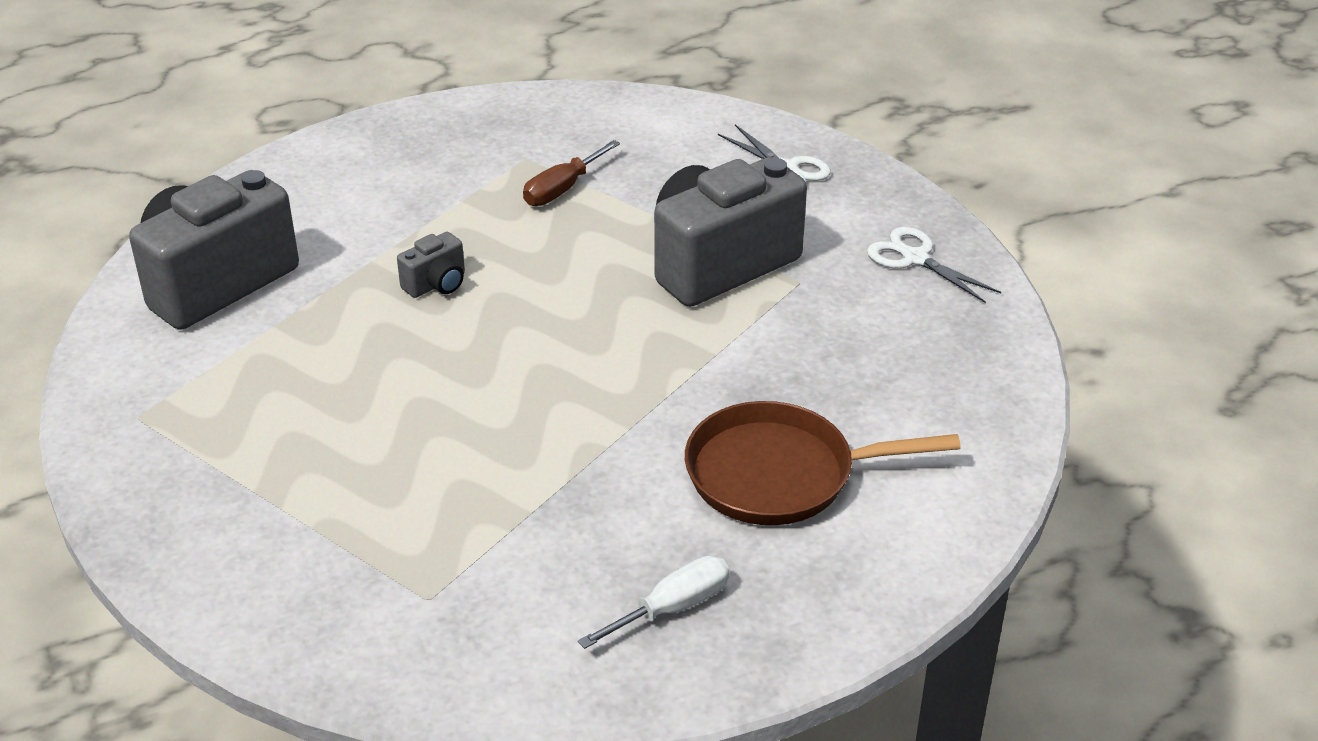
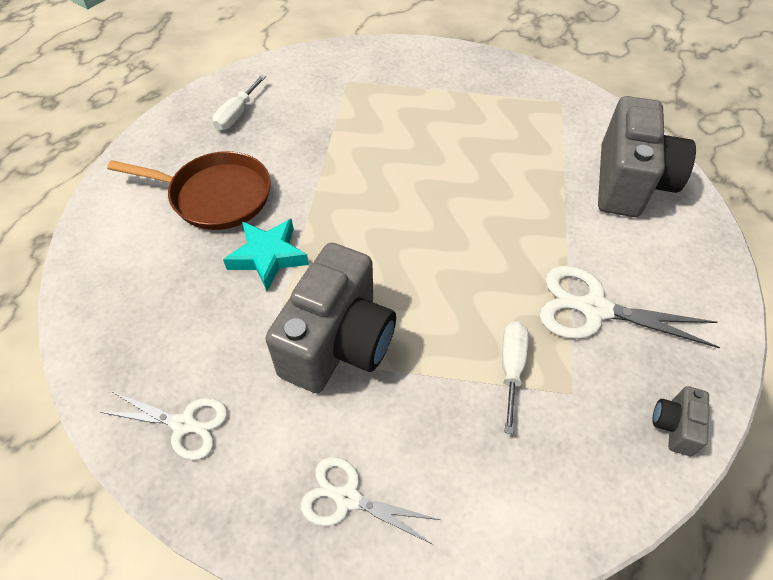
camera: 150 degrees right, 15 degrees up
grey camera [397,232,465,298] -> grey camera moved to [652,386,709,456]
brown screwdriver [523,140,620,206] -> white screwdriver [502,321,529,434]
brown pan [685,401,961,525] -> brown pan turned 45 degrees clockwise [107,151,271,230]
none -> turquoise star [223,219,309,291]
none -> white scissors [540,266,720,348]

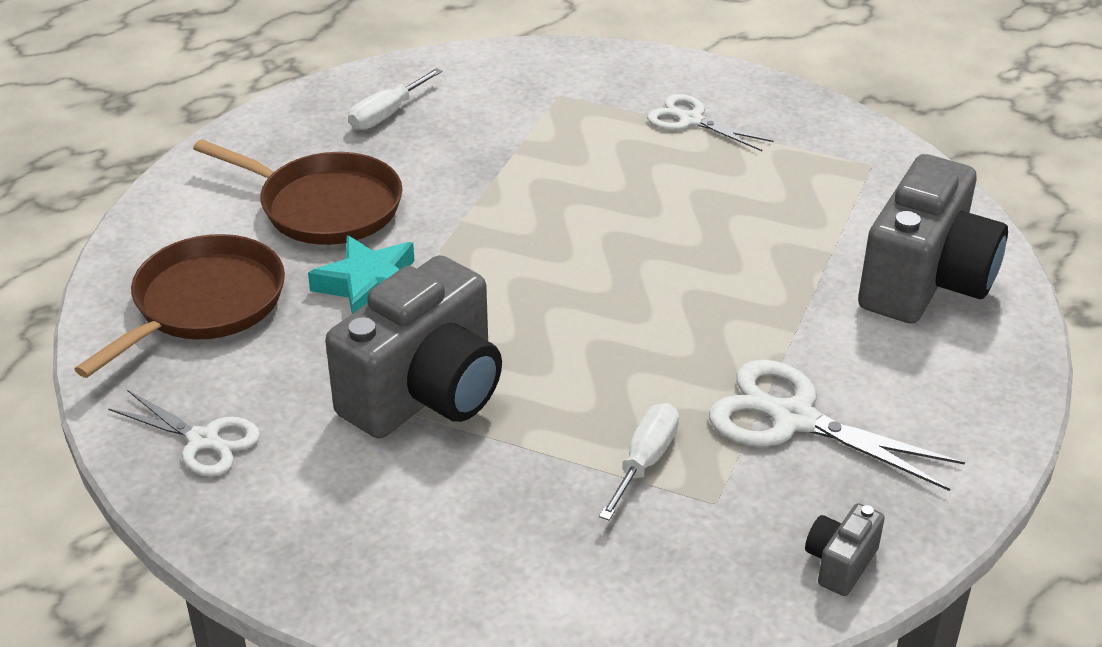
camera: 15 degrees right, 15 degrees down
white scissors [301,457,440,544] -> white scissors moved to [647,94,774,151]
none -> brown pan [74,234,285,378]

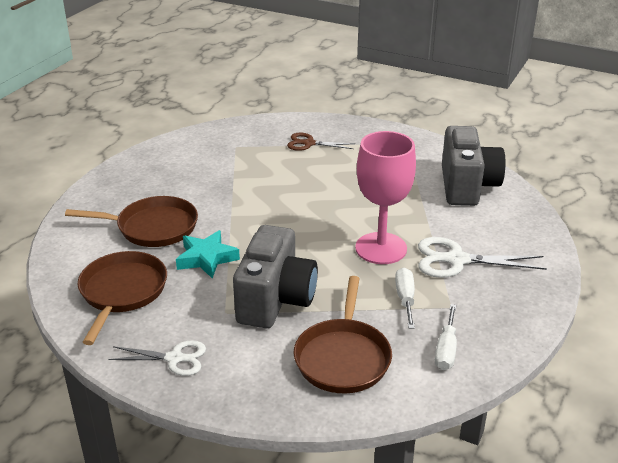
camera: 25 degrees left, 5 degrees down
white screwdriver [348,68,442,130] -> white screwdriver moved to [435,304,457,370]
white scissors [647,94,774,151] -> brown scissors [287,133,355,151]
grey camera [805,503,885,596] -> none
none -> brown pan [294,276,392,394]
none -> pink goblet [355,131,416,264]

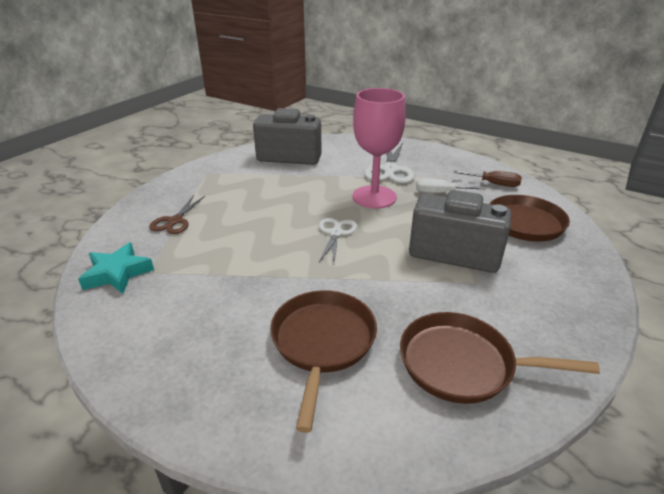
camera: 85 degrees left, 0 degrees up
white scissors [109,340,206,376] -> white scissors moved to [319,218,357,262]
turquoise star [176,230,240,278] -> turquoise star moved to [78,242,154,294]
white screwdriver [435,304,457,370] -> brown screwdriver [454,170,522,187]

